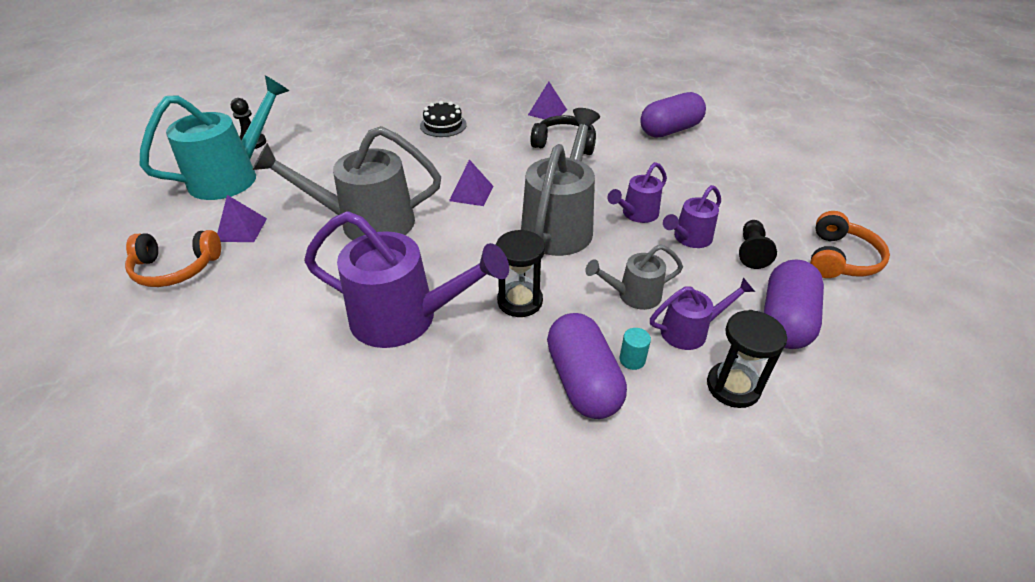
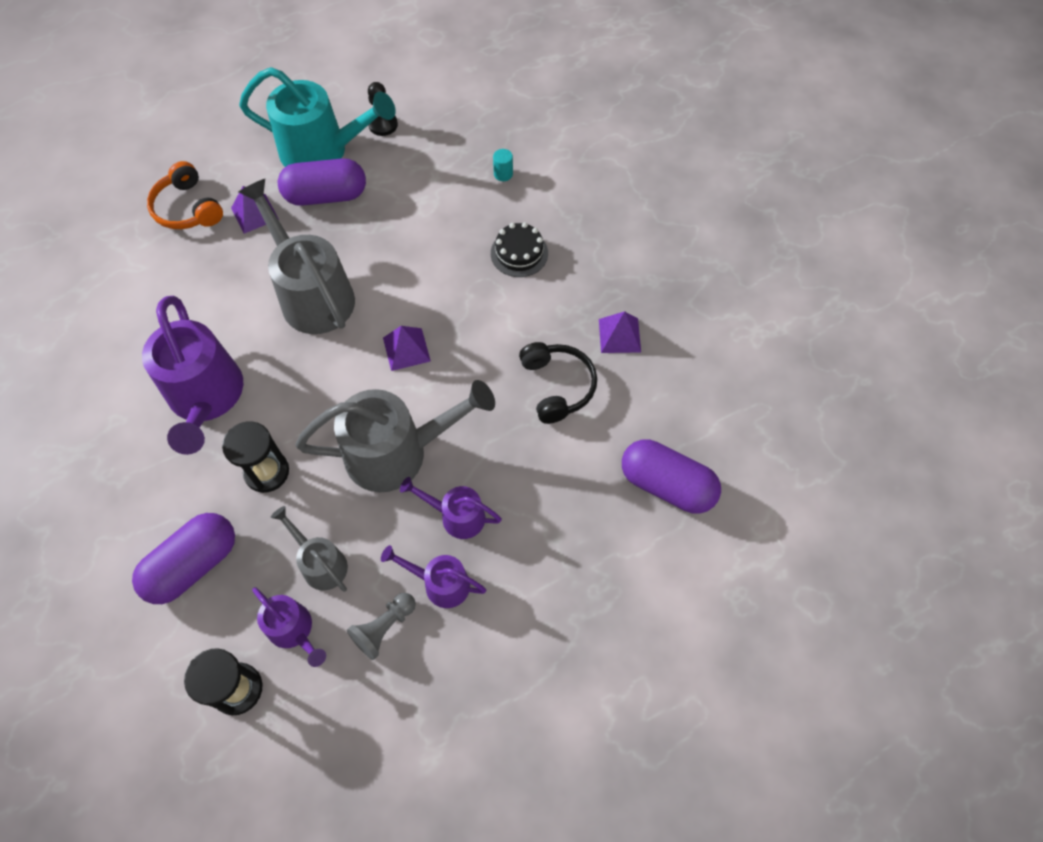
camera: 60 degrees right, 20 degrees up
turquoise cylinder [620,328,651,370] -> turquoise cylinder moved to [493,149,513,181]
black pawn [739,220,777,269] -> none
purple capsule [764,259,824,349] -> purple capsule moved to [278,158,366,206]
orange headphones [810,211,890,278] -> none
none -> grey pawn [347,593,416,660]

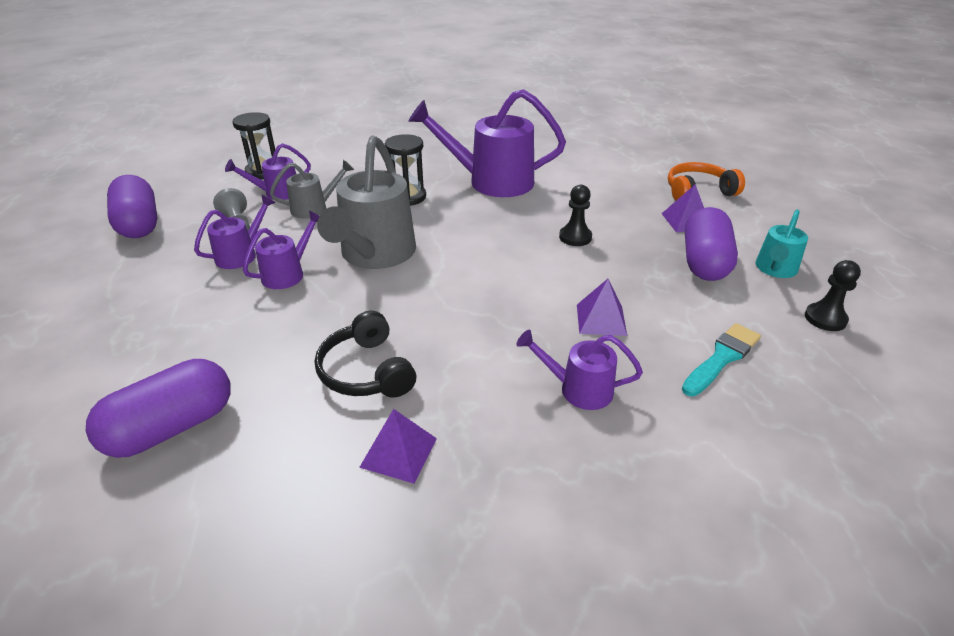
camera: 110 degrees right, 25 degrees down
purple capsule [132,513,235,604] -> purple capsule moved to [107,175,158,238]
turquoise watering can [239,67,396,167] -> turquoise watering can [755,210,808,278], size x0.52
grey watering can [239,179,355,334] -> black pawn [559,185,592,246]
purple pyramid [383,326,431,371] -> purple pyramid moved to [577,279,627,336]
black cake [491,222,548,277] -> purple watering can [516,330,643,410]
turquoise cylinder [493,149,513,181] -> none
black headphones [519,342,597,424] -> black headphones turned 60 degrees clockwise [315,311,416,397]
none -> turquoise brush [682,323,761,396]

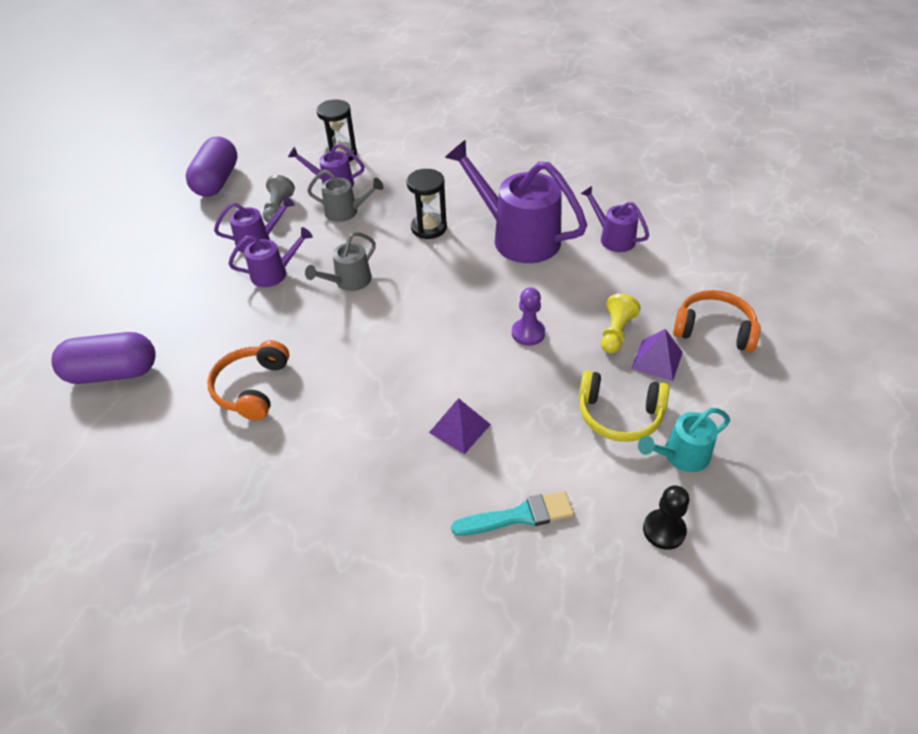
camera: 35 degrees right, 10 degrees up
black headphones [315,311,416,397] -> orange headphones [207,340,289,420]
grey watering can [317,136,416,269] -> grey watering can [305,232,376,291], size x0.52
purple pyramid [359,409,437,484] -> none
purple watering can [516,330,643,410] -> purple watering can moved to [580,186,649,252]
black pawn [559,185,592,246] -> purple pawn [512,287,545,346]
purple capsule [685,207,738,281] -> yellow headphones [579,371,669,442]
none -> yellow pawn [601,294,641,353]

